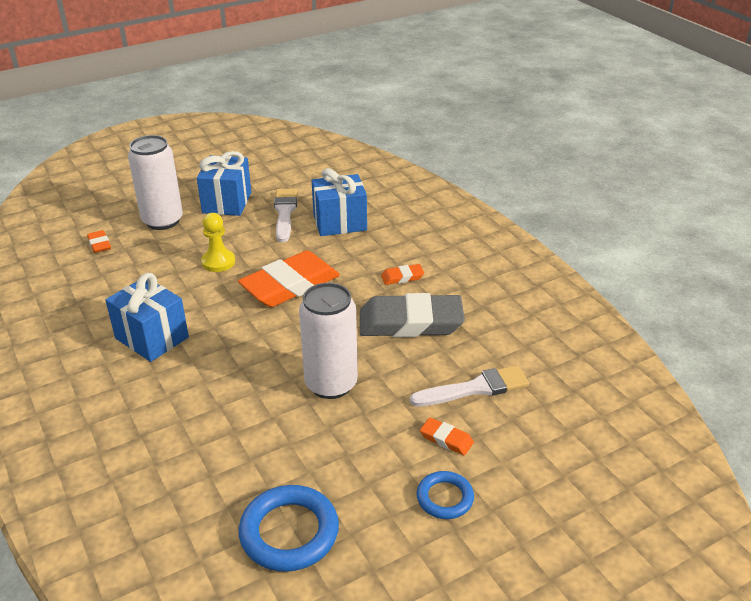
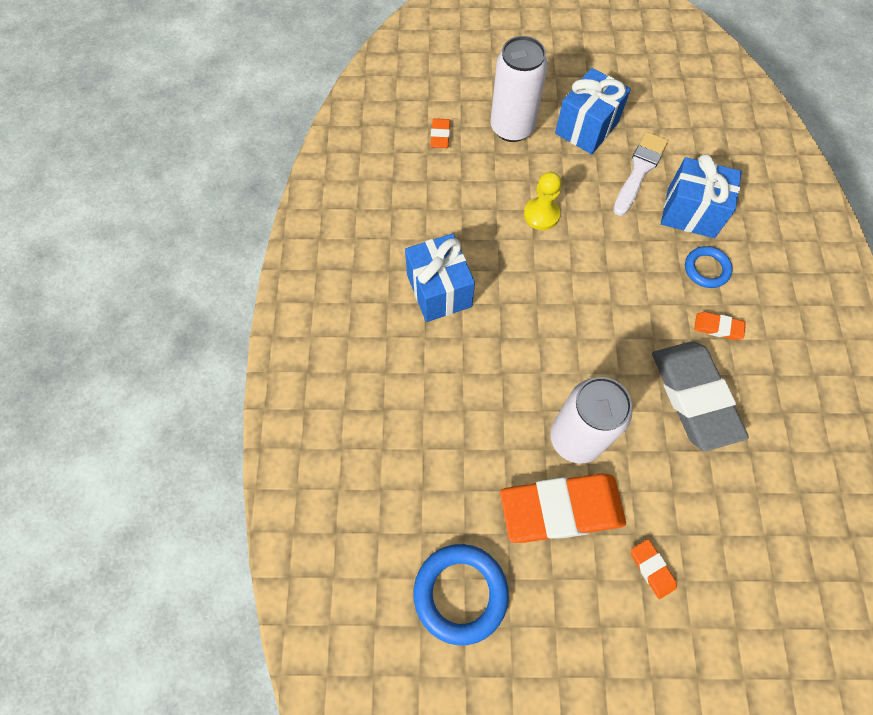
camera: 30 degrees right, 30 degrees up
orange eraser [238,250,340,307] -> orange eraser moved to [500,473,626,543]
grey eraser [360,293,465,337] -> grey eraser turned 45 degrees clockwise [652,342,749,451]
white brush [410,365,529,407] -> none
blue ring [416,471,474,519] -> blue ring moved to [685,246,733,288]

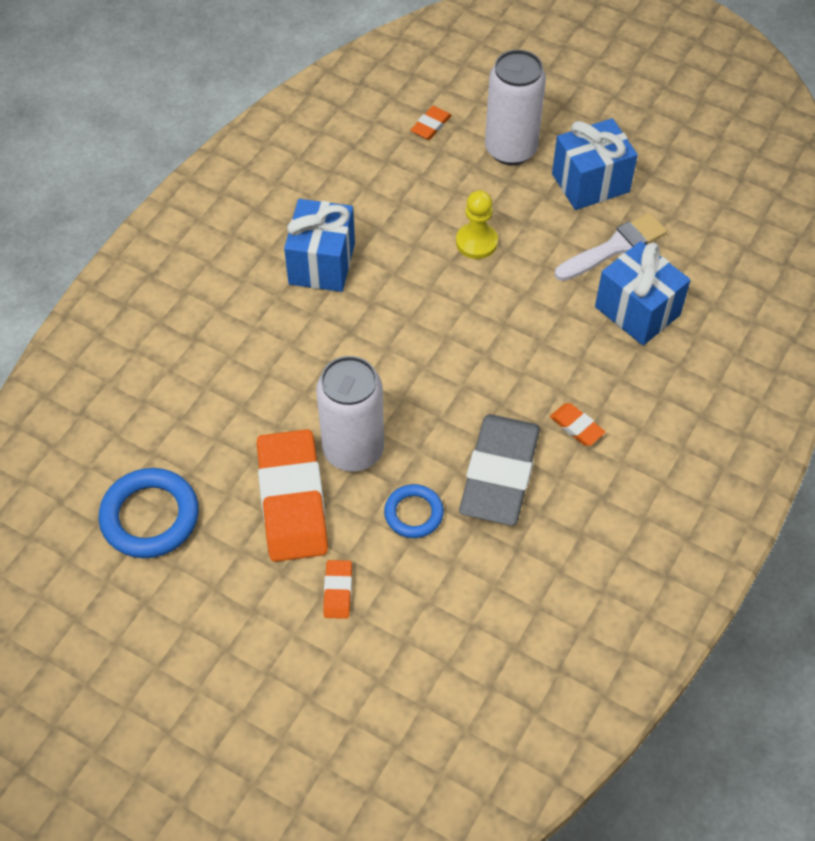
camera: 30 degrees right, 10 degrees down
orange eraser [500,473,626,543] -> orange eraser turned 60 degrees clockwise [257,429,328,562]
blue ring [685,246,733,288] -> blue ring moved to [384,484,444,538]

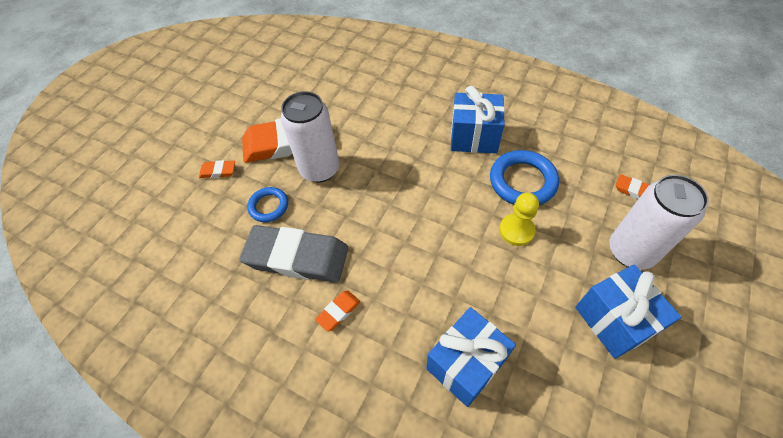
camera: 90 degrees right, 0 degrees up
blue ring [99,468,199,558] -> blue ring moved to [490,150,559,205]
white brush [555,213,667,281] -> none

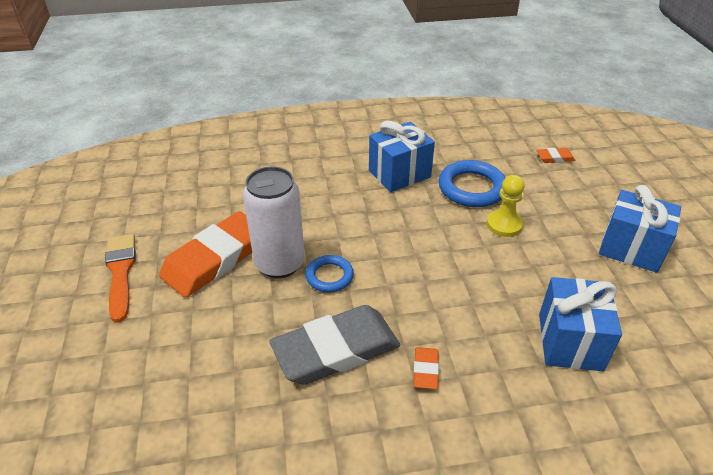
camera: 40 degrees left, 15 degrees down
orange eraser [199,160,235,178] -> none
blue ring [247,187,288,222] -> blue ring moved to [305,255,354,292]
white can [609,175,709,269] -> none
none -> orange brush [105,234,136,323]

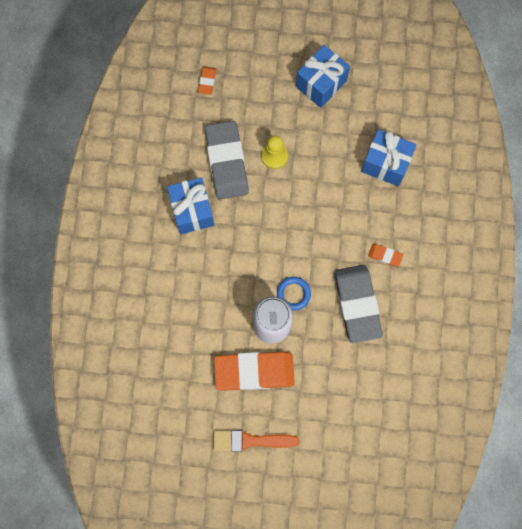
camera: 75 degrees left, 35 degrees up
orange eraser [159,211,252,298] -> orange eraser turned 60 degrees counterclockwise [214,352,295,391]
blue ring [438,160,506,207] -> grey eraser [205,121,249,199]

